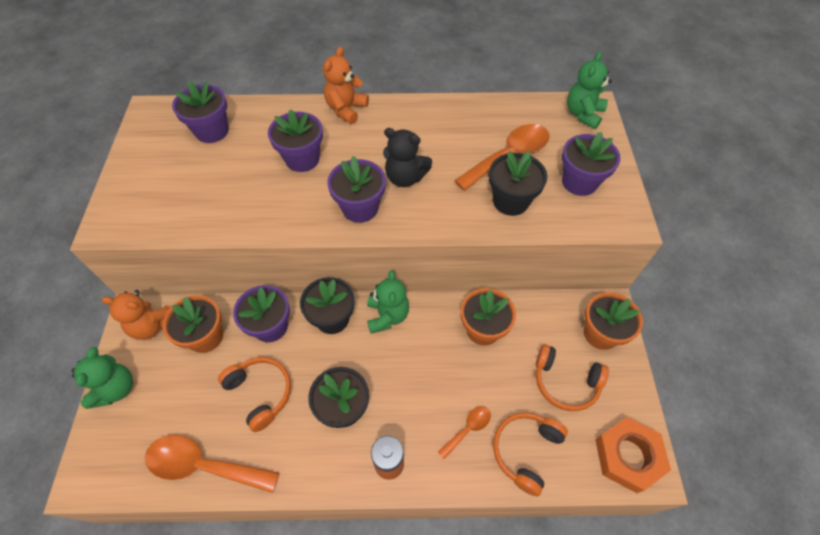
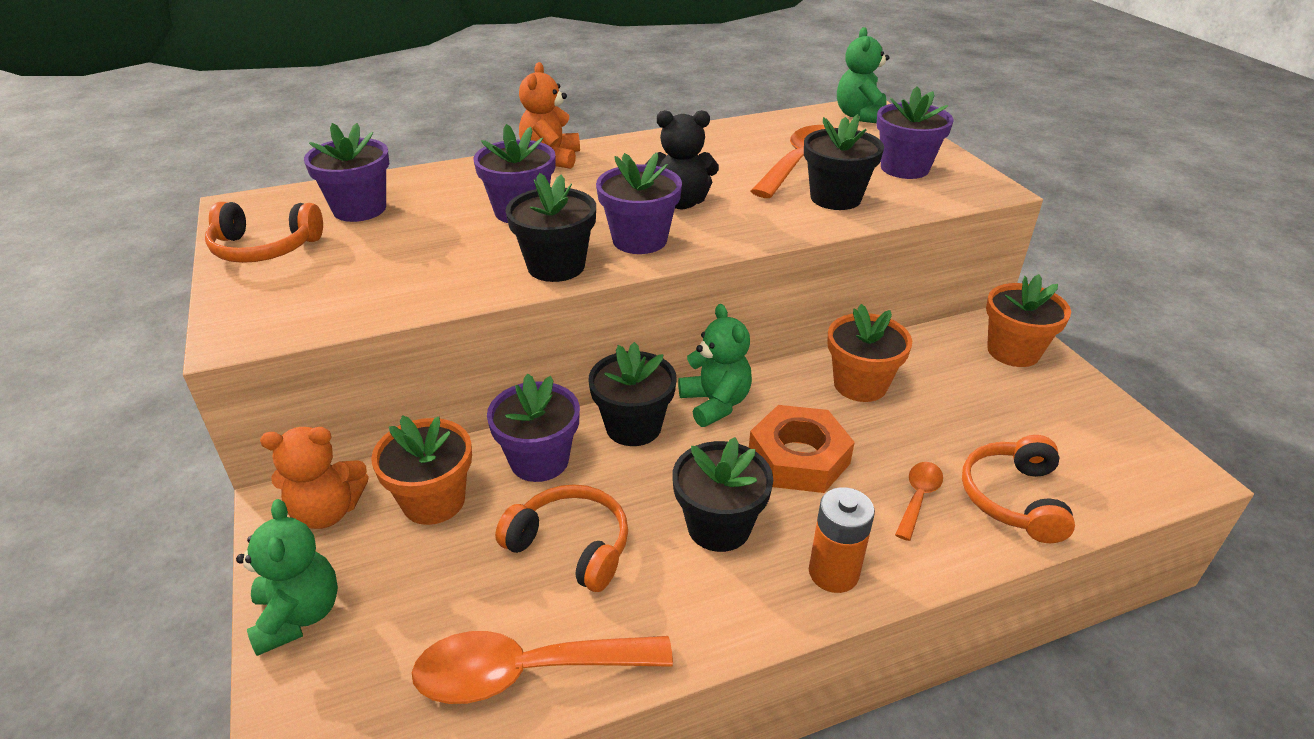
camera: 20 degrees left, 20 degrees down
orange headphones [536,344,609,411] -> orange headphones moved to [205,202,323,263]
orange nut [595,417,671,493] -> orange nut moved to [749,405,855,493]
none -> black flower pot [506,173,596,282]

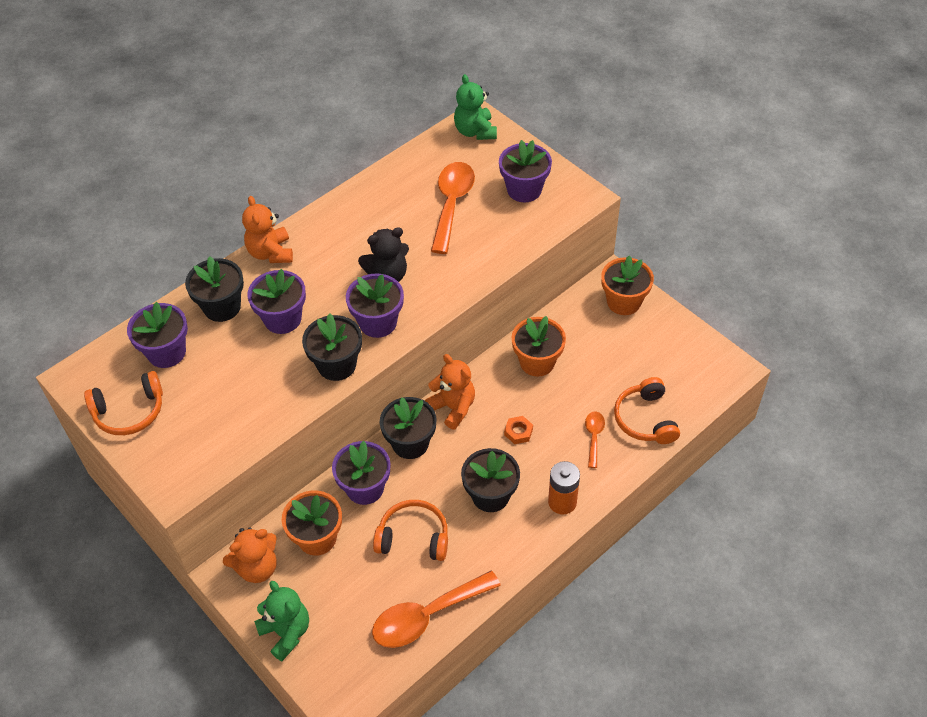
camera: 20 degrees left, 15 degrees up
green teddy bear [678,304,752,427] -> orange teddy bear [425,354,475,430]
orange nut [749,405,855,493] -> orange nut [504,416,533,444], size x0.46
black flower pot [804,114,884,210] -> black flower pot moved to [185,256,244,322]

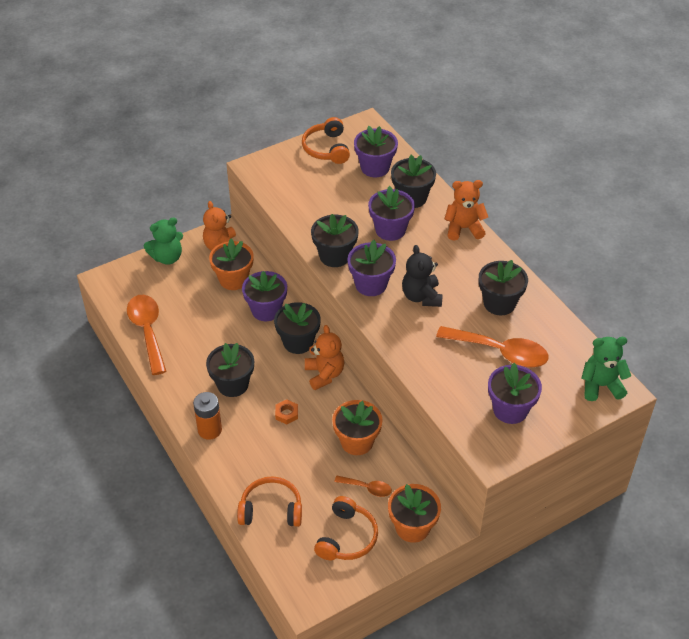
camera: 100 degrees right, 5 degrees down
orange headphones [373,500,448,561] -> orange headphones moved to [314,496,378,561]
orange teddy bear [425,354,475,430] -> orange teddy bear turned 75 degrees counterclockwise [305,325,345,390]
orange spoon [585,411,605,468] -> orange spoon moved to [334,476,392,497]
none -> black flower pot [479,260,528,315]

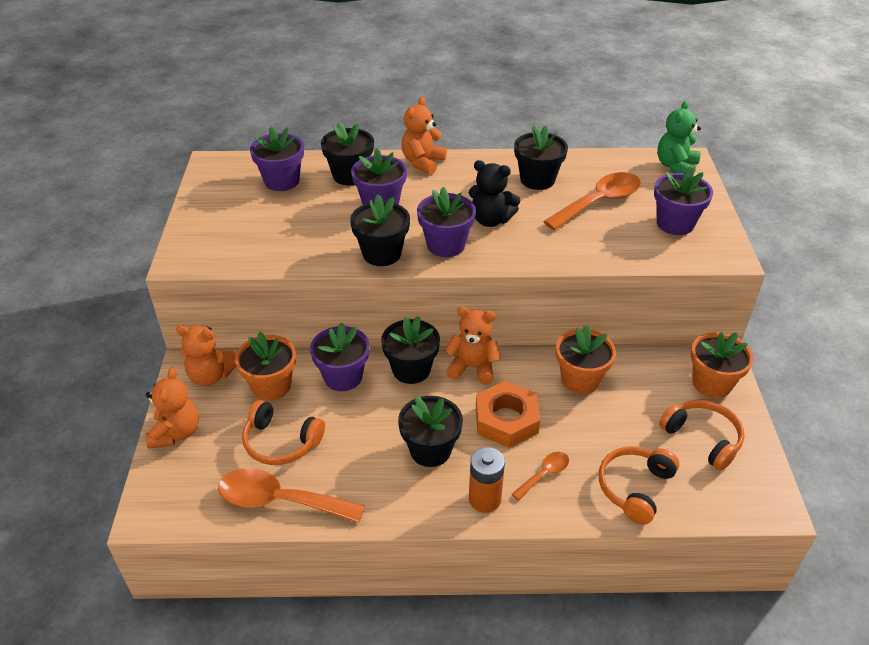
camera: 60 degrees left, 5 degrees down
green teddy bear [144,217,183,265] -> orange teddy bear [146,367,199,449]
orange nut [275,399,298,424] -> orange nut [476,381,540,448], size x2.15
orange headphones [302,117,350,164] -> orange headphones moved to [242,400,325,465]
orange spoon [334,476,392,497] -> orange spoon moved to [512,452,569,501]

